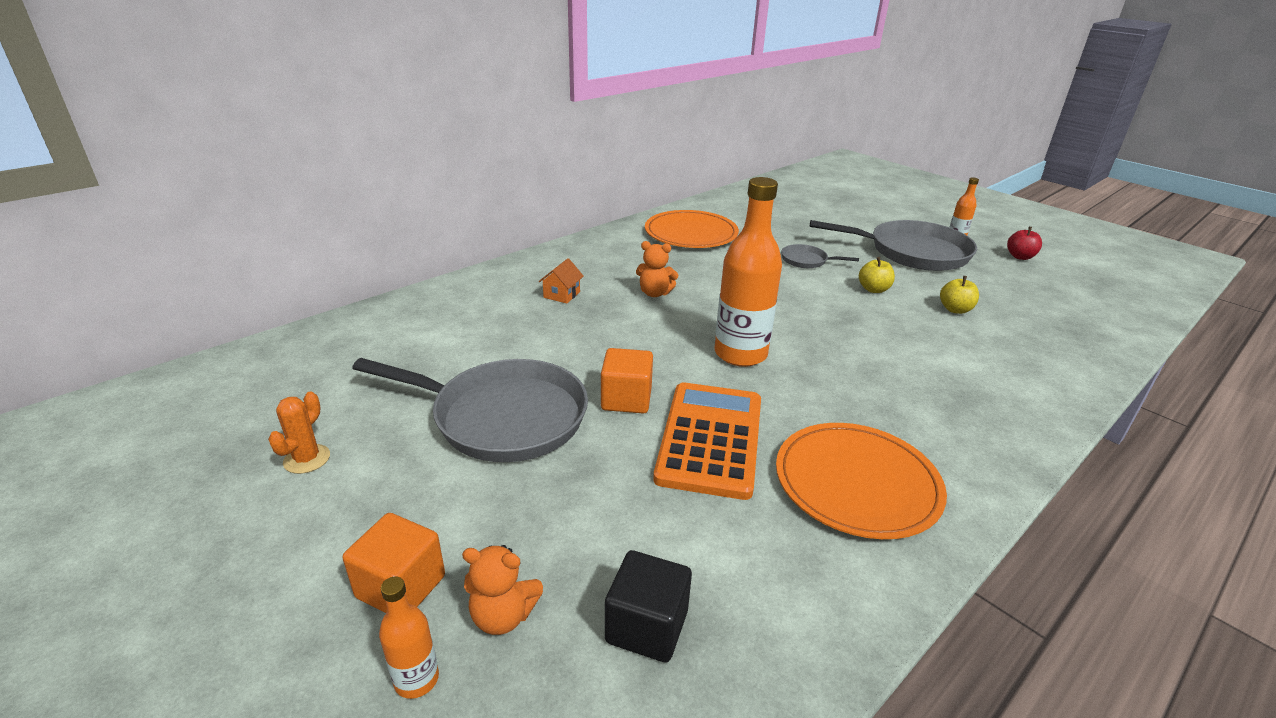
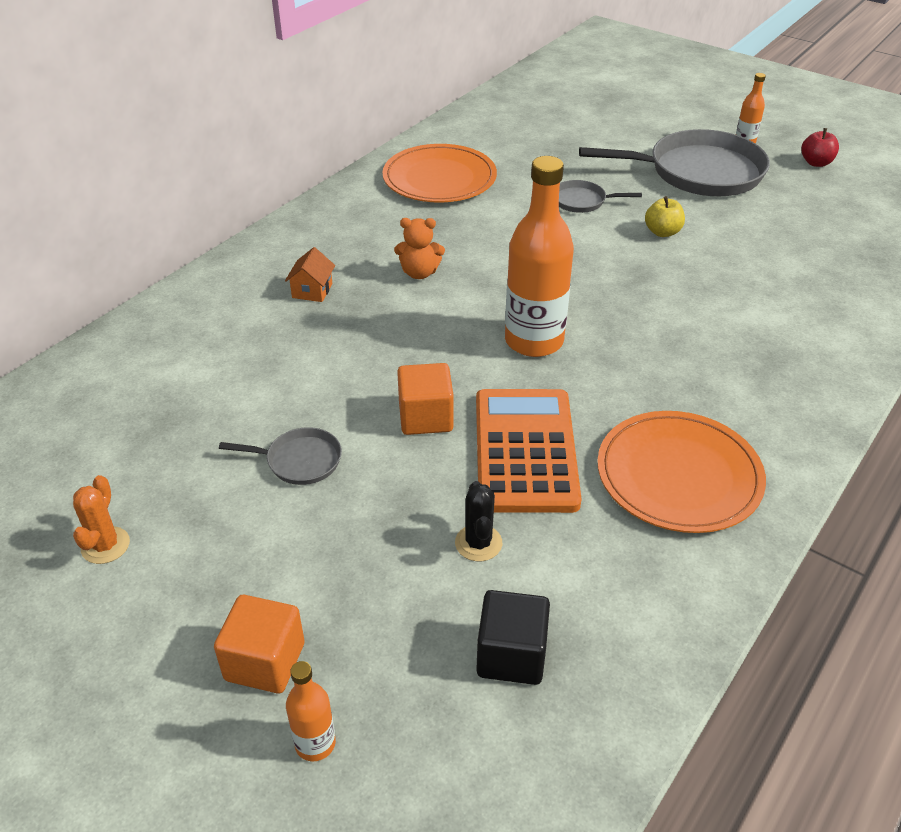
camera: 10 degrees left, 10 degrees up
grey pan [352,358,588,462] -> grey pan [219,427,342,485], size x0.45
orange teddy bear [462,545,543,635] -> none
yellow apple [940,276,979,314] -> none
none -> black cactus [455,481,502,561]

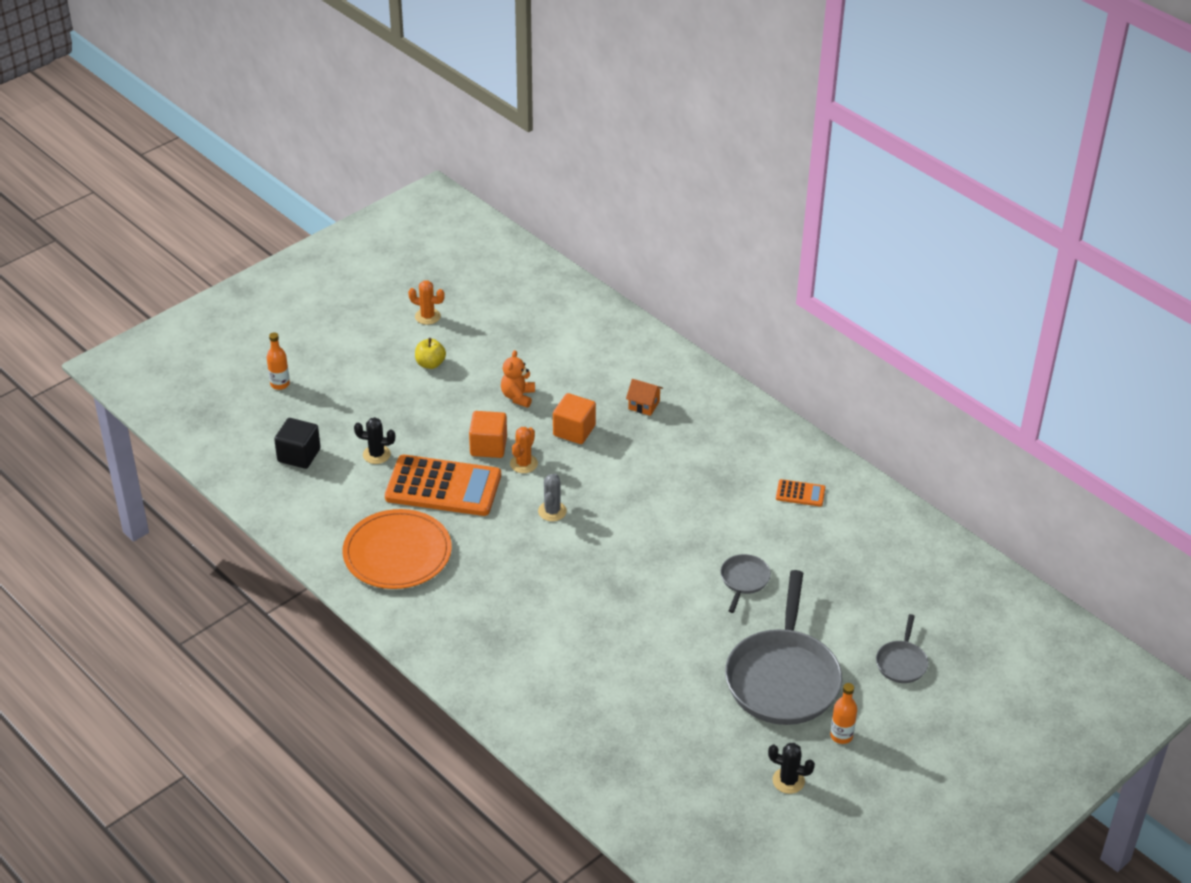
camera: 100 degrees right, 0 degrees up
orange cube [214,595,305,694] -> orange cube moved to [553,393,596,444]
grey pan [219,427,342,485] -> grey pan moved to [876,614,928,683]
orange plate [382,144,497,203] -> orange calculator [776,479,825,507]
orange teddy bear [394,218,445,279] -> orange teddy bear moved to [501,350,535,408]
orange bottle [505,156,574,357] -> grey cactus [538,474,567,521]
yellow apple [645,196,685,237] -> yellow apple moved to [415,338,446,369]
red apple [802,128,839,167] -> black cactus [768,743,815,794]
none -> orange cactus [510,427,538,473]

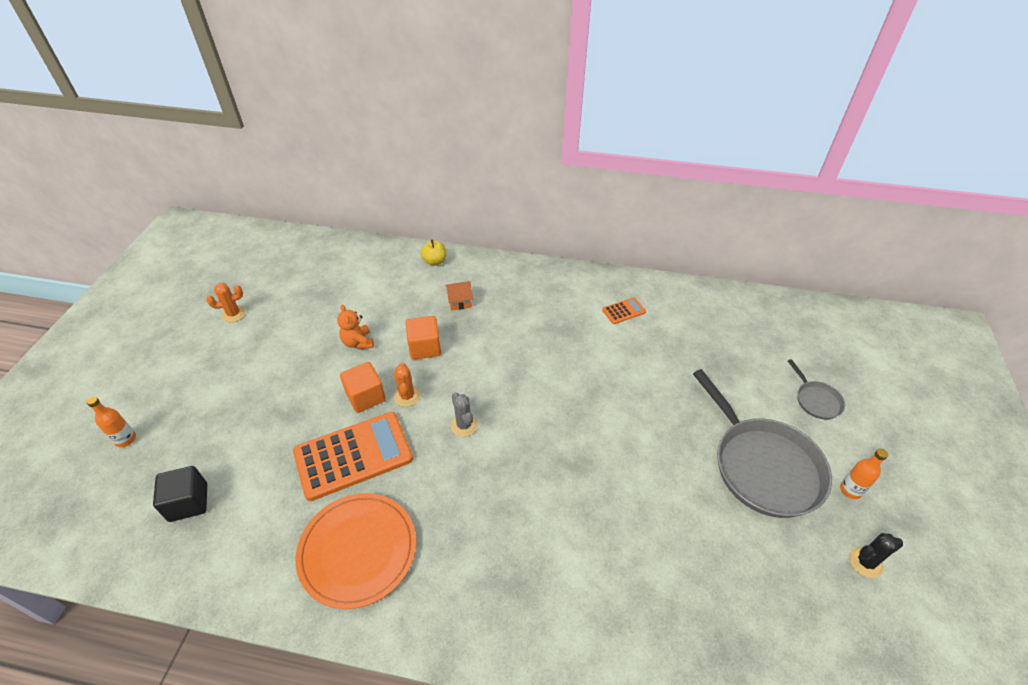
camera: 35 degrees left, 5 degrees up
black cactus [354,417,395,464] -> none
yellow apple [415,338,446,369] -> yellow apple moved to [421,240,446,266]
grey pan [721,554,771,613] -> none

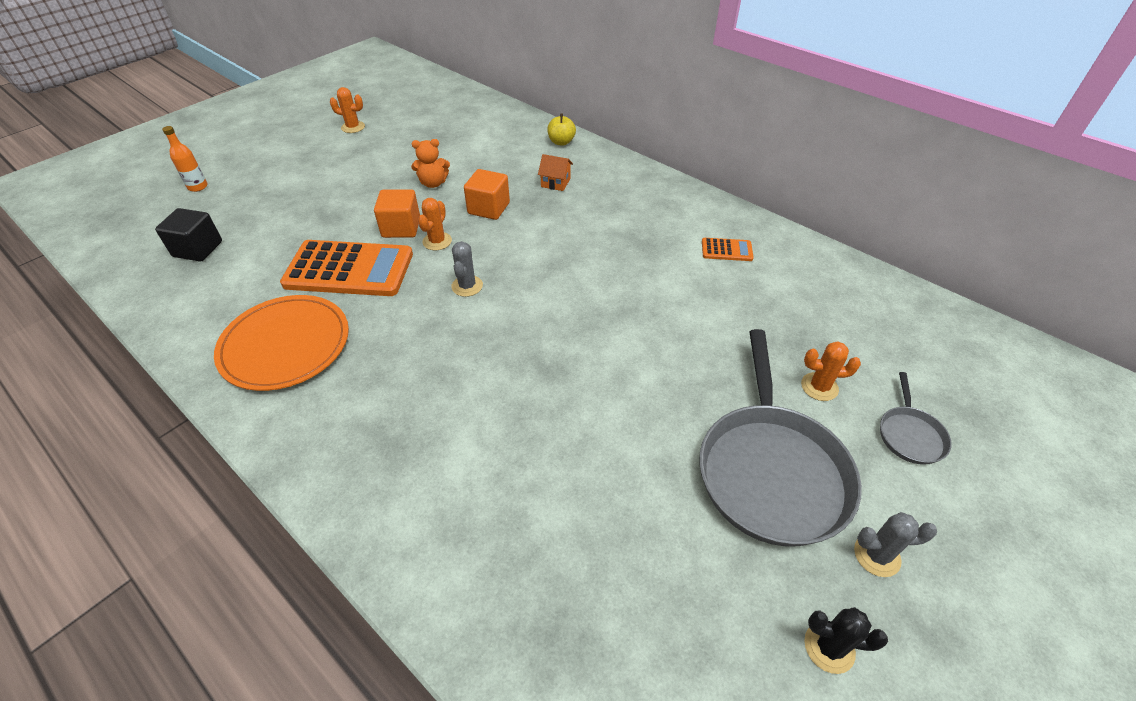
camera: 30 degrees right, 0 degrees up
orange teddy bear [337,304,374,349] -> orange teddy bear turned 105 degrees counterclockwise [411,139,450,188]
orange bottle [840,448,888,499] -> grey cactus [854,512,937,577]
none -> orange cactus [801,341,861,401]

